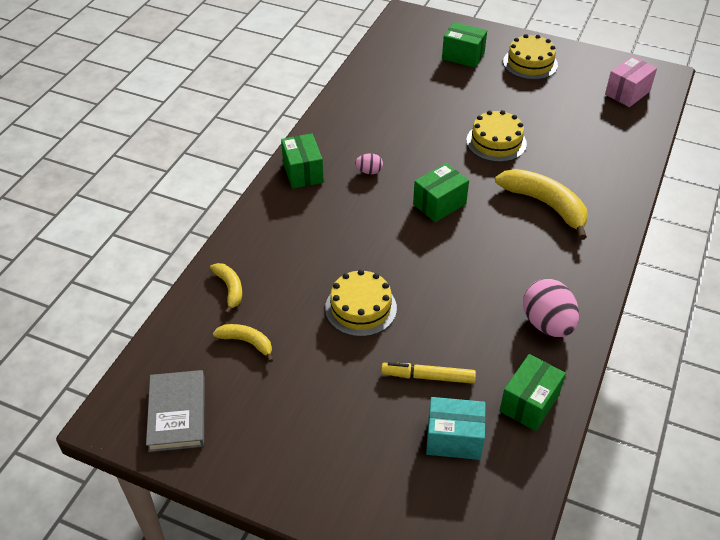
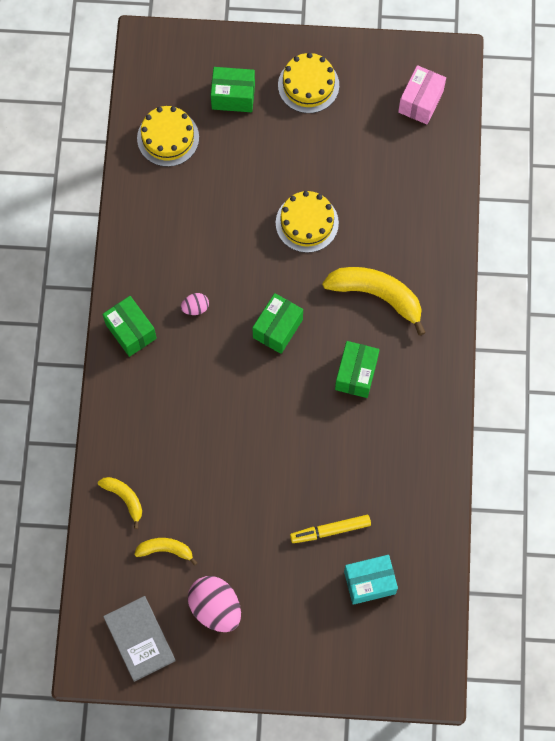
camera: 20 degrees left, 25 degrees up
yellow cake [325,270,397,337] -> yellow cake moved to [137,106,199,167]
green box [500,354,566,431] -> green box moved to [335,341,379,398]
pink egg [523,279,579,337] -> pink egg moved to [188,576,241,632]

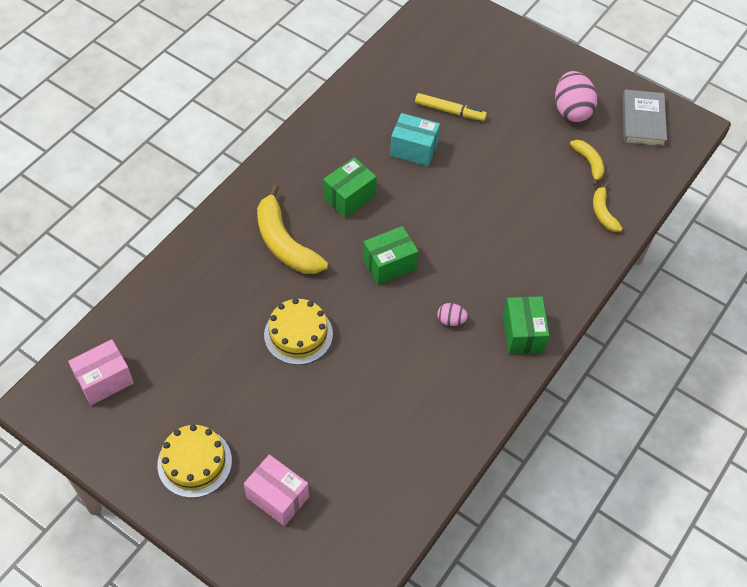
camera: 150 degrees left, 15 degrees down
yellow banana [134,538,197,566] -> yellow banana turned 150 degrees counterclockwise [570,140,604,186]
yellow cake [137,106,199,167] -> none
green box [211,67,255,112] -> pink box [244,455,309,526]
turquoise box [344,555,398,605] -> turquoise box moved to [390,113,440,166]

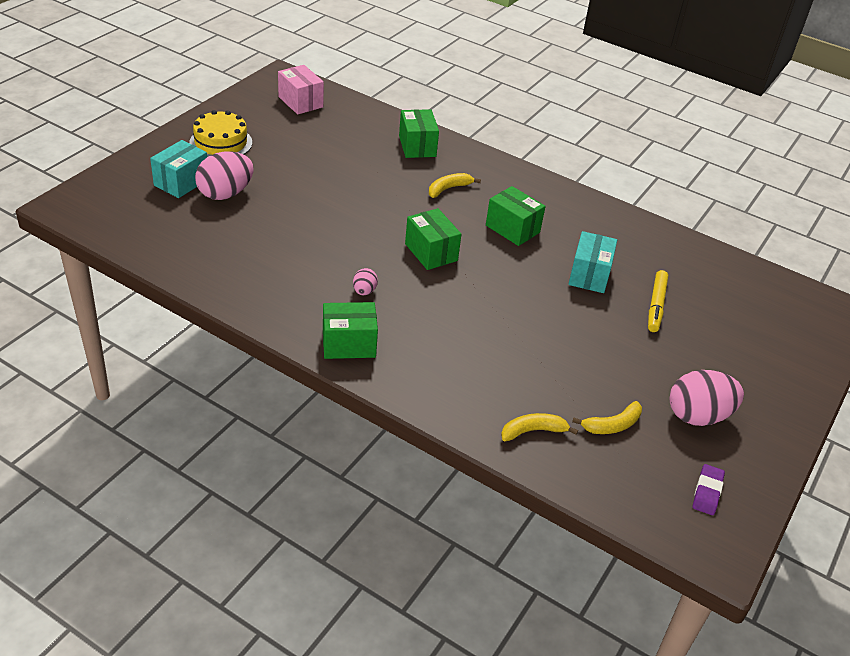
camera: 85 degrees right, 15 degrees down
pink box [244,455,309,526] -> turquoise box [150,140,207,198]
yellow banana [257,184,328,274] -> yellow banana [429,173,481,198], size x0.53
yellow cake [264,298,333,365] -> none
grey book [622,89,667,147] -> purple eraser [693,464,725,515]
none -> pink egg [195,151,253,200]
none -> green box [399,109,439,158]

